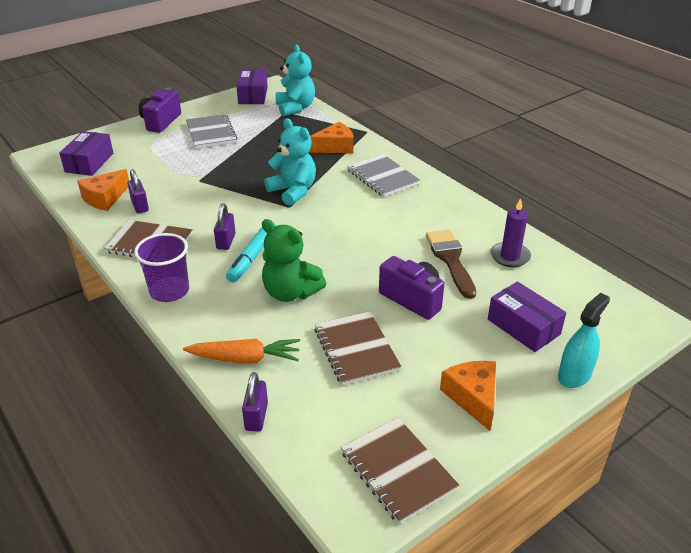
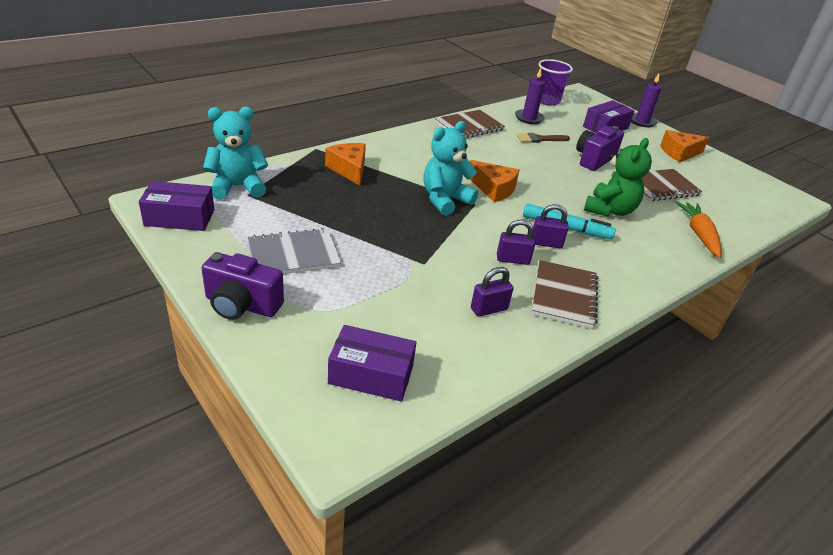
camera: 95 degrees left, 0 degrees up
orange cheese [77,169,129,211] -> orange cheese moved to [470,160,520,202]
purple cup [134,233,189,302] -> purple cup moved to [538,59,573,106]
purple padlock [242,372,268,432] -> purple padlock moved to [497,220,535,265]
brown notebook [341,417,459,524] -> brown notebook moved to [435,110,505,138]
grey notebook [347,154,420,197] -> none
brown brush [426,230,476,299] -> brown brush [517,133,570,143], size x0.66
turquoise spray bottle [558,293,610,388] -> purple candle [631,73,662,127]

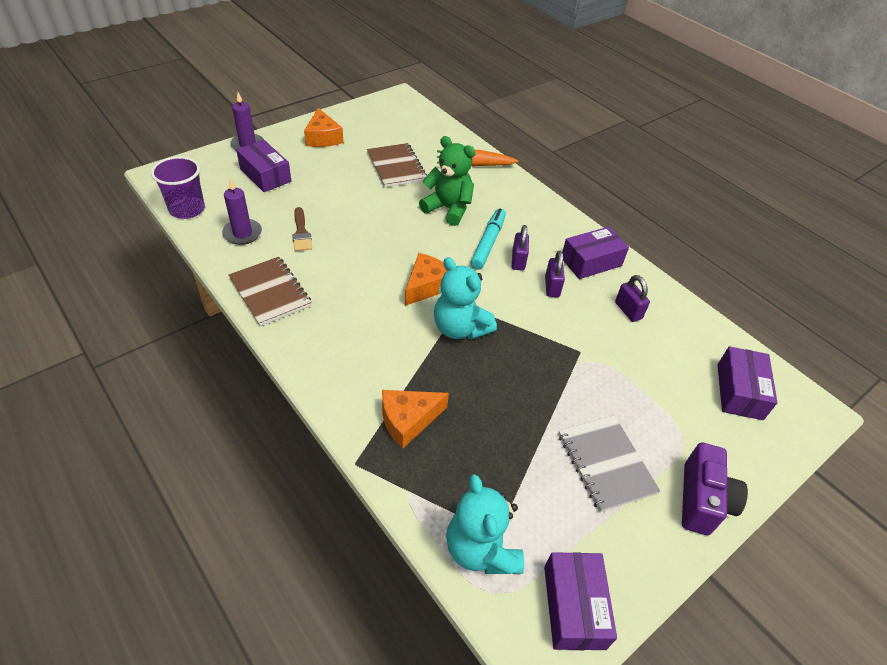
camera: 90 degrees left, 10 degrees up
brown notebook [532,260,598,329] -> purple box [562,227,629,279]
purple camera [576,126,624,171] -> none

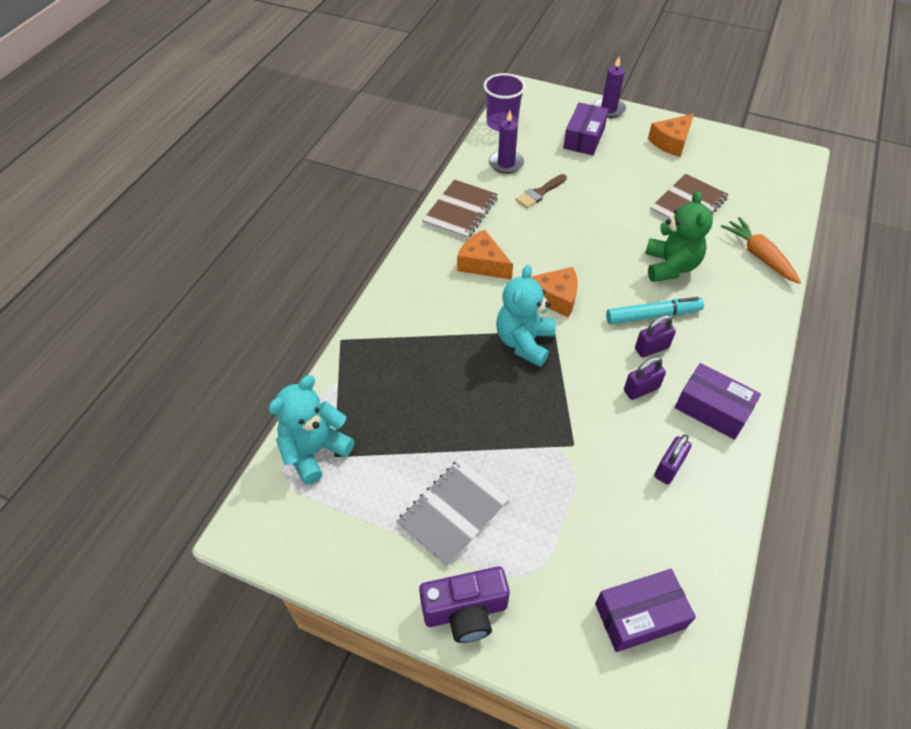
camera: 65 degrees right, 5 degrees up
orange cheese [382,390,449,449] -> orange cheese moved to [457,230,513,279]
purple box [544,552,617,650] -> none

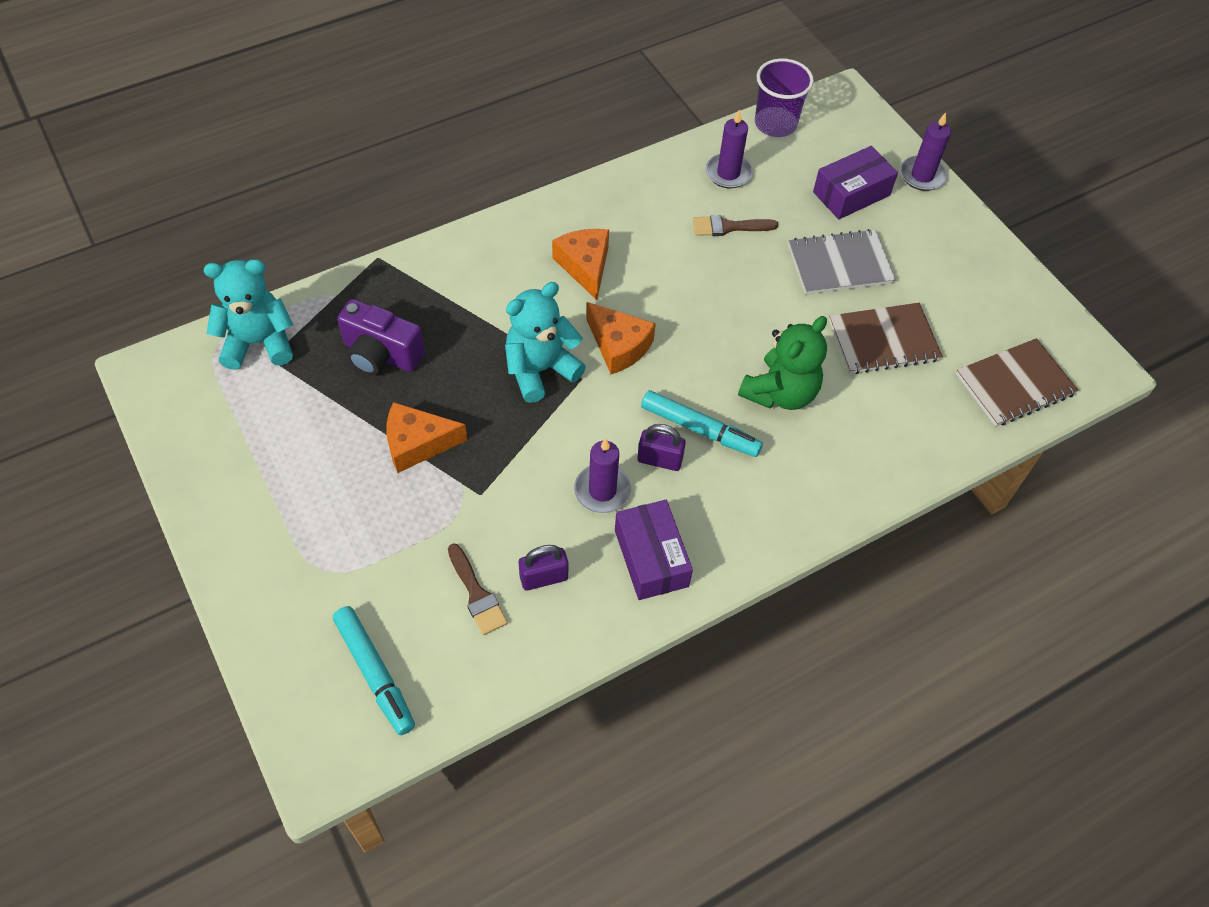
camera: 35 degrees right, 5 degrees up
grey notebook [396,459,510,567] -> grey notebook moved to [788,229,896,294]
purple camera [419,566,510,643] -> purple camera moved to [337,299,425,375]
brown notebook [422,179,498,239] -> brown notebook moved to [956,338,1078,426]
purple box [595,569,696,652] -> turquoise marker [333,606,415,735]
purple padlock [624,357,666,400] -> purple candle [574,438,631,513]
orange cheese [648,114,694,157] -> orange cheese moved to [386,402,467,473]
orange carrot [721,217,801,284] -> none
none -> brown brush [448,543,508,635]

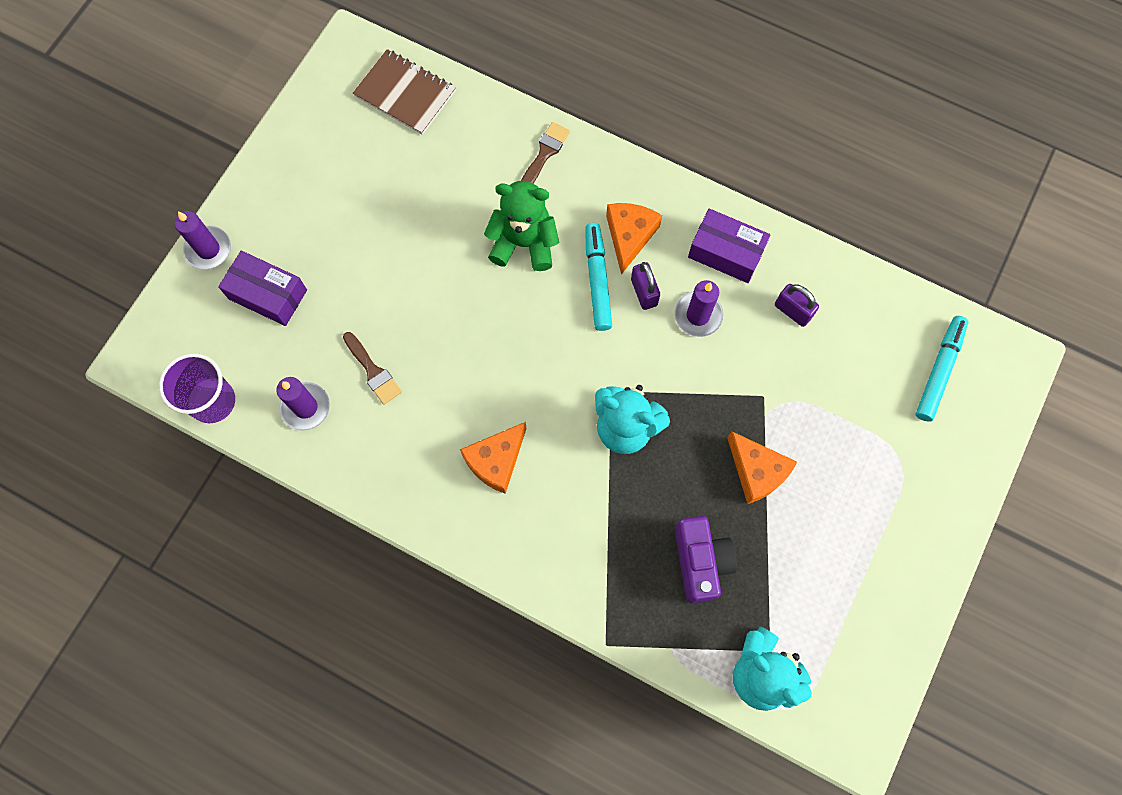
camera: 120 degrees left, 15 degrees up
brown brush [448,543,508,635] -> brown brush moved to [521,122,570,183]
orange cheese [586,302,656,374] -> orange cheese moved to [606,203,662,274]
purple box [615,500,693,600] -> purple box turned 75 degrees clockwise [688,208,771,283]
grey notebook [788,229,896,294] -> none
brown notebook [829,303,943,374] -> none

